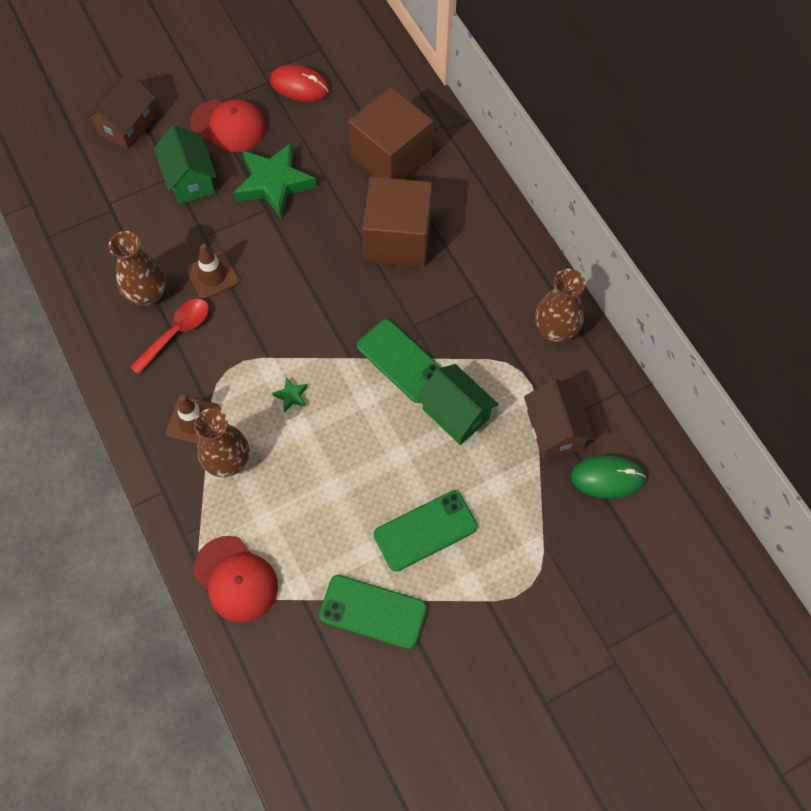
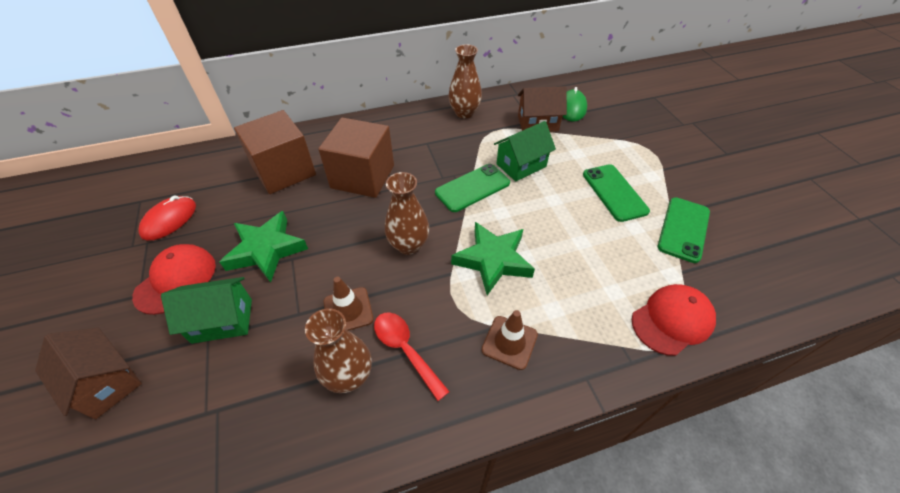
camera: 80 degrees left, 15 degrees down
brown vase [194,408,249,477] -> brown vase moved to [385,172,429,255]
green star [272,377,308,413] -> green star [451,222,535,295], size x2.48

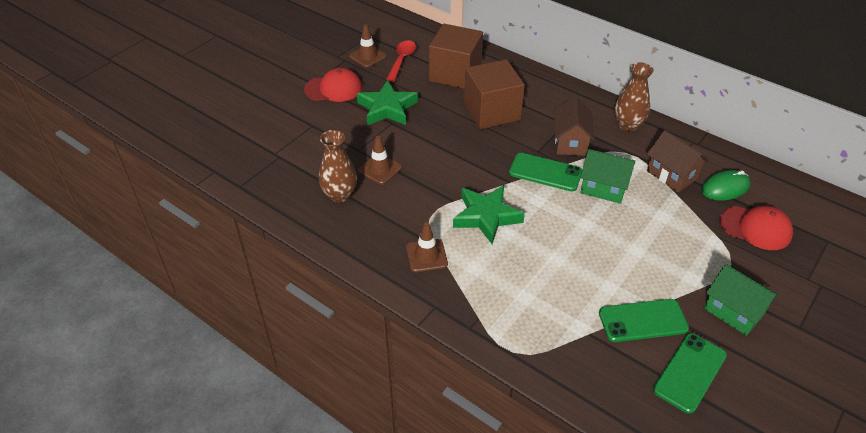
camera: 55 degrees right, 5 degrees down
brown house [35,328,142,419] -> brown house moved to [554,96,595,156]
red mouse [139,196,196,240] -> brown traffic cone [349,24,386,68]
green house [161,277,252,344] -> green house moved to [704,264,779,336]
red spoon [374,312,450,401] -> red spoon moved to [386,40,416,82]
brown vase [385,172,429,255] -> none
green phone [583,164,650,222] -> green phone moved to [653,333,727,414]
red cap [632,284,716,356] -> red cap moved to [720,206,793,250]

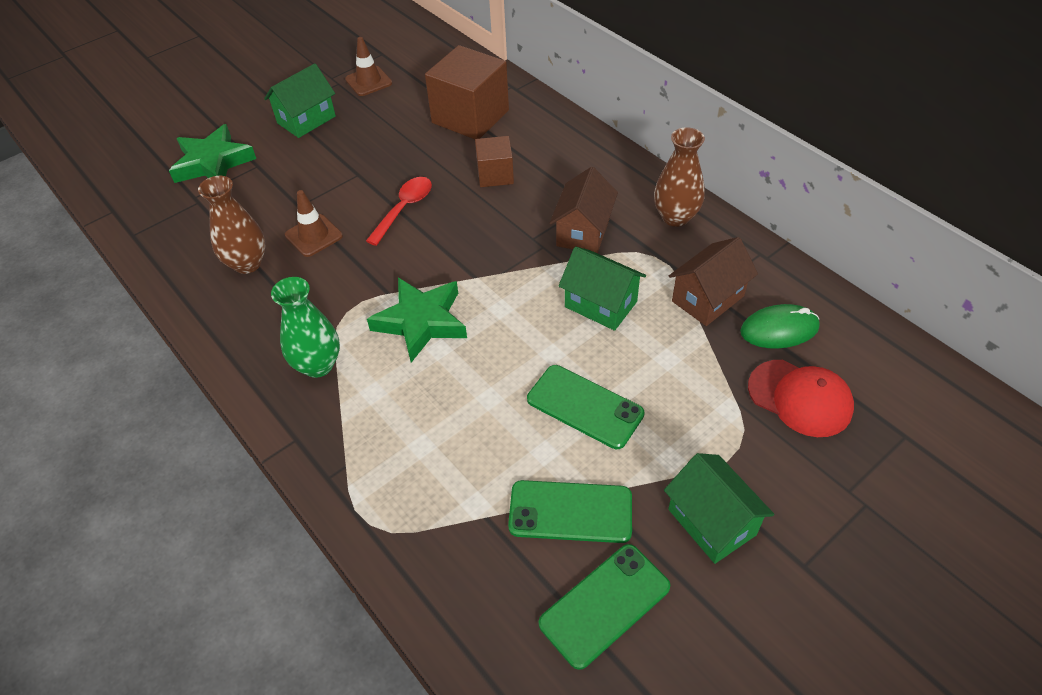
camera: 15 degrees right, 5 degrees up
red cap [304,68,362,102] -> green house [264,64,336,138]
green star [357,80,418,126] -> green star moved to [169,124,256,183]
red spoon [386,40,416,82] -> red spoon moved to [366,177,432,246]
brown traffic cone [406,222,448,272] -> green vase [271,277,340,378]
brown cube [464,59,525,129] -> brown cube [475,136,514,187], size x0.56
green phone [509,153,582,191] -> green phone moved to [527,365,644,449]
brown house [647,130,709,192] -> brown house turned 75 degrees clockwise [669,237,758,326]

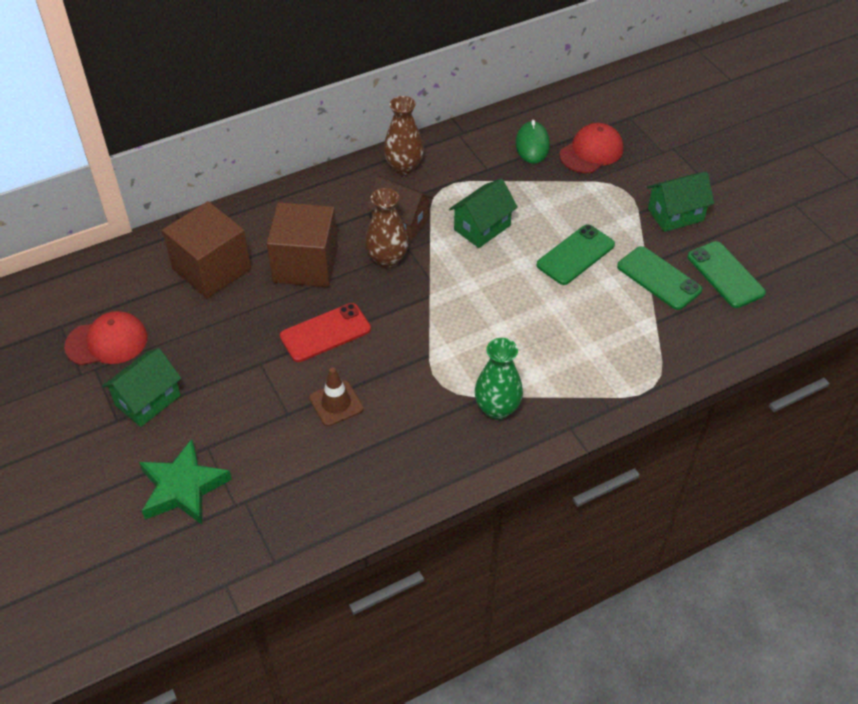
camera: 80 degrees left, 0 degrees up
brown vase [198,176,266,274] -> brown vase moved to [365,188,408,269]
green house [264,64,336,138] -> green house turned 75 degrees clockwise [102,348,181,427]
brown traffic cone [345,37,392,96] -> red cap [64,311,148,365]
red spoon [366,177,432,246] -> red phone [280,303,371,362]
green star [367,277,467,363] -> none
brown cube [475,136,514,187] -> brown cube [267,202,338,287], size x1.80
green phone [508,480,632,543] -> green phone turned 60 degrees counterclockwise [617,246,702,310]
brown house [669,237,758,326] -> none

